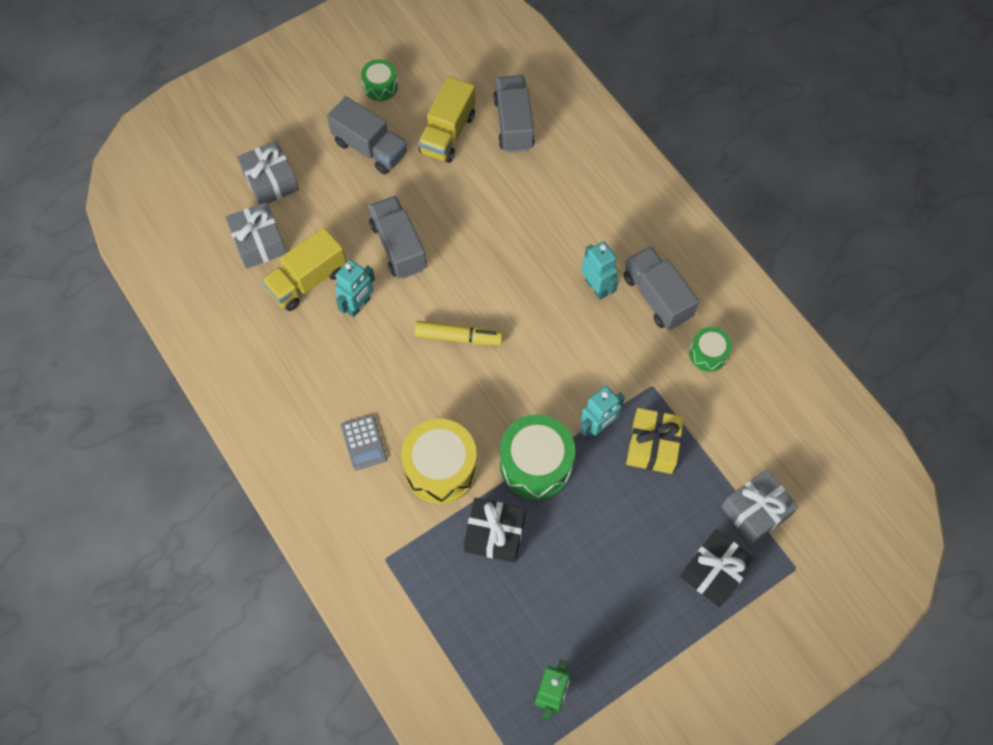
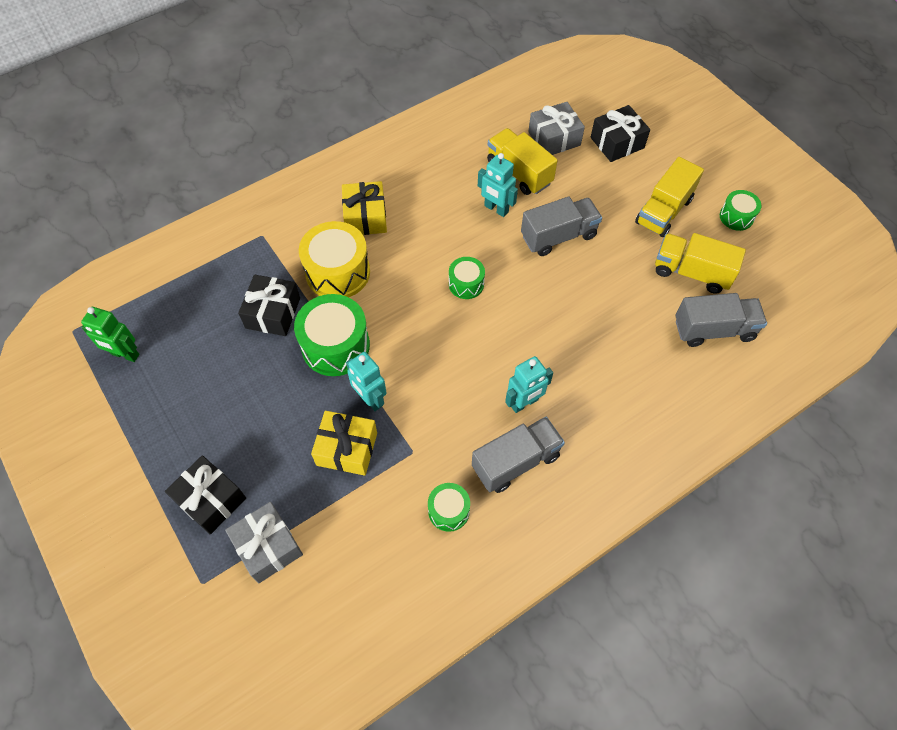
camera: 90 degrees right, 5 degrees down
grey gift [237,140,299,204] -> black gift [591,105,650,162]
grey truck [327,96,407,174] -> yellow truck [635,157,704,237]
grey calculator [341,415,387,471] -> yellow gift [342,181,387,235]
yellow marker [415,321,503,345] -> green drum [449,257,485,299]

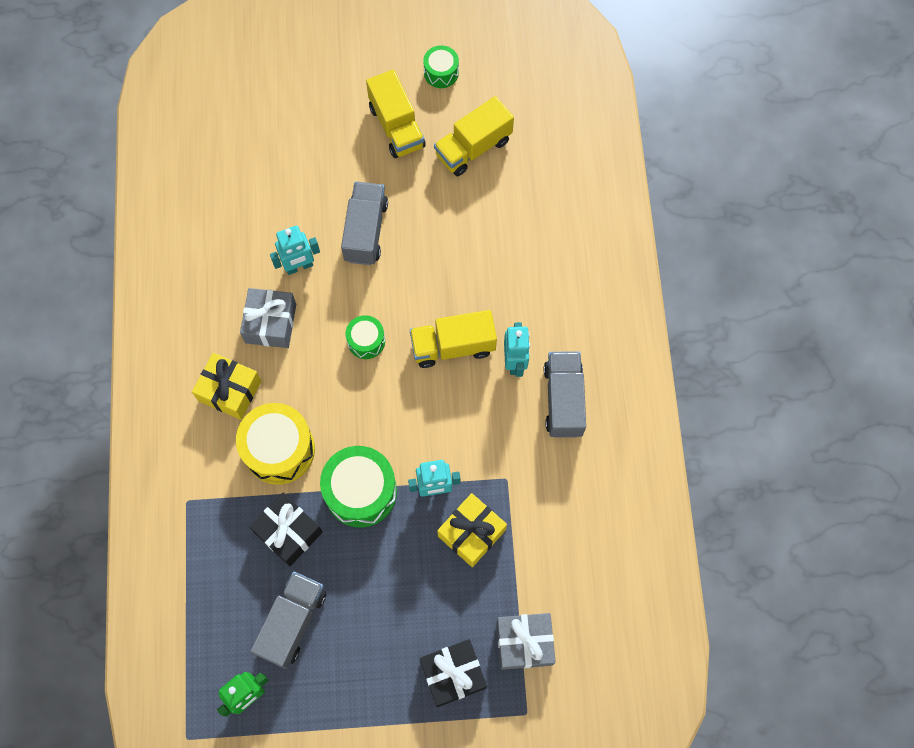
camera: 60 degrees left, 10 degrees up
green drum [428,483,470,532] -> none
yellow truck [487,128,558,195] -> yellow truck moved to [410,310,497,368]
grey gift [528,102,585,155] -> grey gift moved to [240,288,296,348]
black gift [591,105,650,162] -> none
grey truck [675,293,767,347] -> grey truck moved to [251,572,326,669]

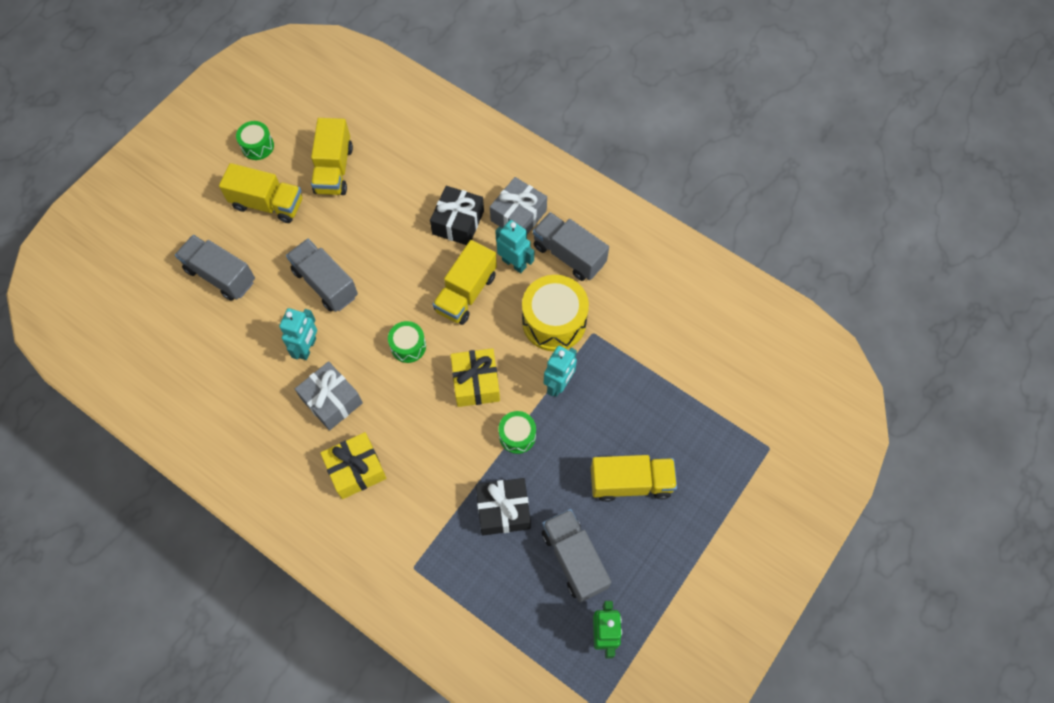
camera: 50 degrees left, 5 degrees down
yellow drum [236,403,315,484] -> yellow drum moved to [522,275,589,351]
green drum [320,446,397,528] -> green drum [499,411,536,454], size x0.55
black gift [420,639,487,707] -> black gift moved to [430,186,484,245]
yellow gift [437,493,507,567] -> yellow gift moved to [451,348,500,407]
grey gift [497,613,556,670] -> grey gift moved to [490,177,547,234]
none -> grey truck [175,235,255,301]
none -> yellow truck [591,455,677,502]

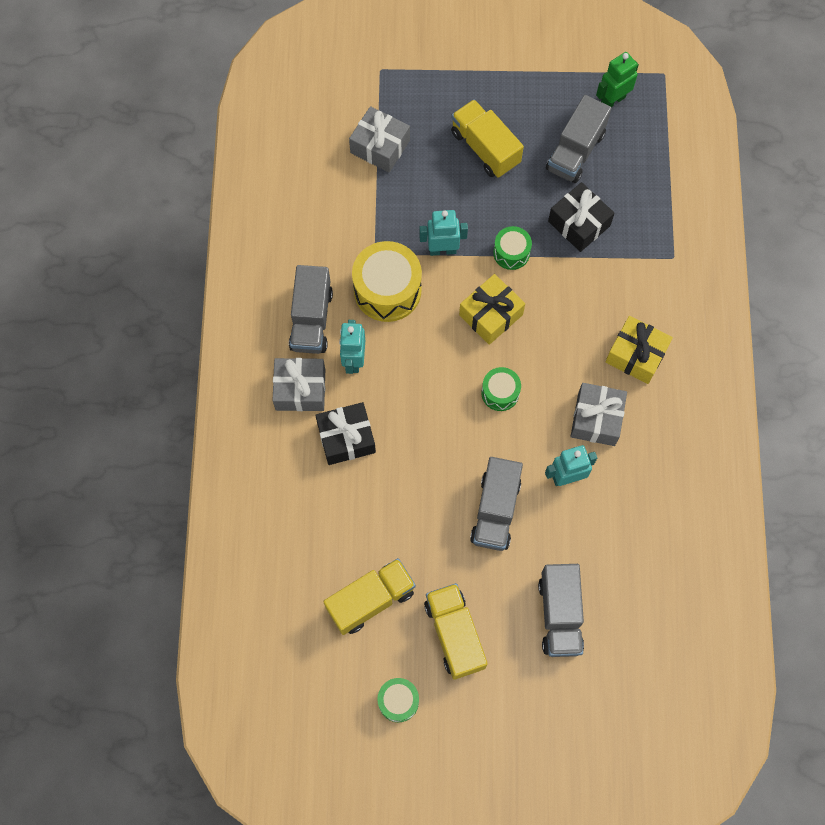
camera: 125 degrees left, 5 degrees up
yellow truck [433,240,497,325] -> none
none -> grey gift [349,106,410,173]

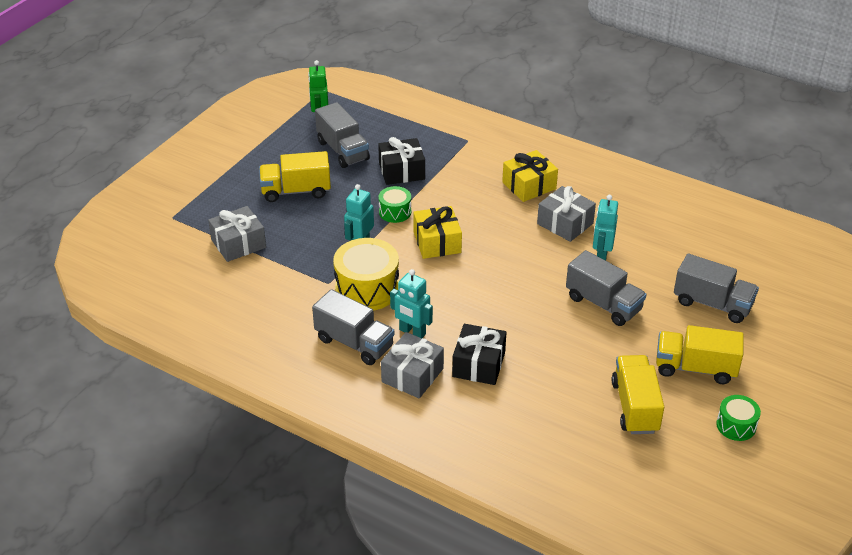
camera: 60 degrees left, 30 degrees down
green drum [481,367,521,411] -> none

